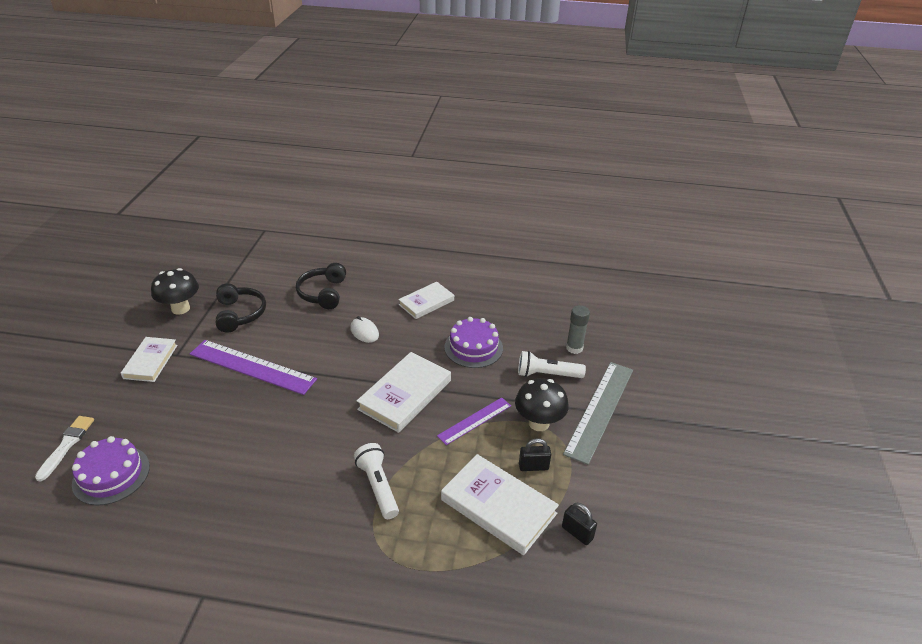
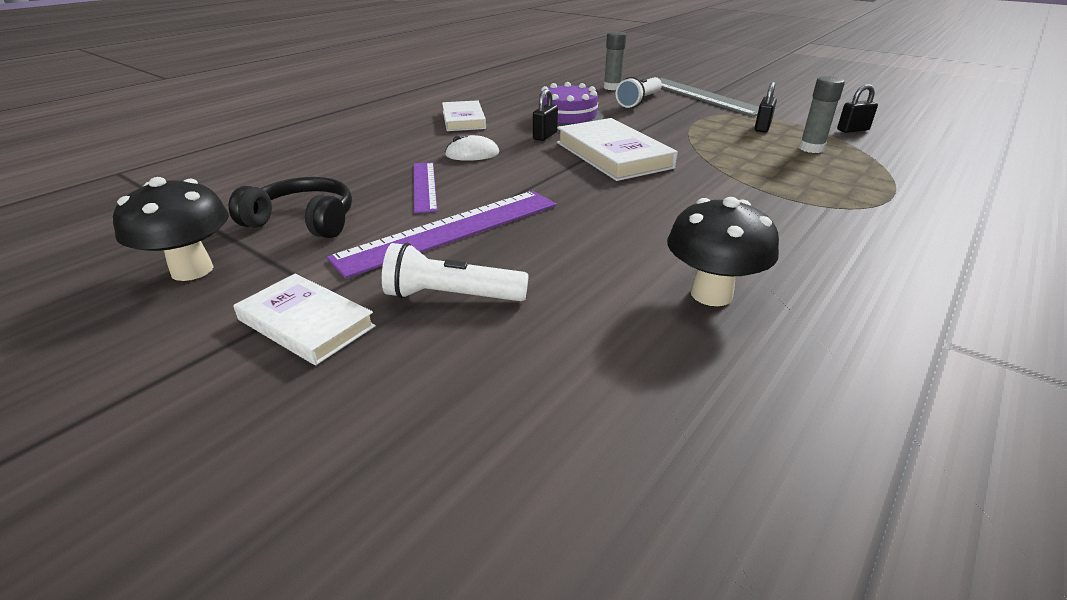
camera: 60 degrees left, 5 degrees down
white brush [35,416,94,482] -> none
purple cake [72,436,150,505] -> none
black headphones [296,263,346,309] -> none
white flashlight [354,443,399,519] -> white flashlight moved to [382,243,529,301]
purple ruler [437,397,511,445] -> purple ruler moved to [413,162,437,213]
white book [441,454,559,555] -> grey glue stick [799,76,845,153]
black mushroom [515,378,569,431] -> black mushroom moved to [667,197,779,306]
none -> black padlock [533,89,558,141]

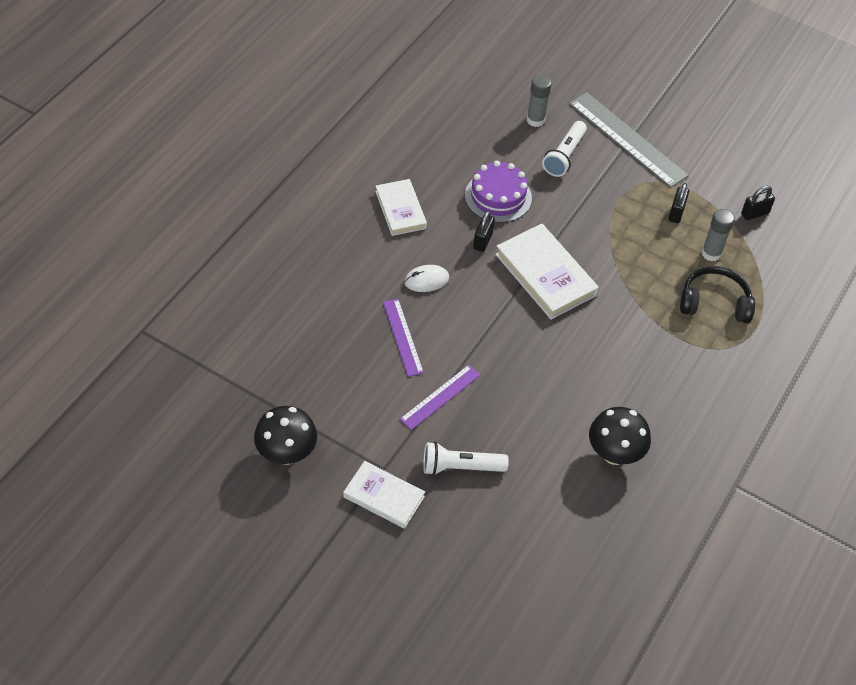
camera: 10 degrees left, 20 degrees up
black headphones [229,177,352,238] -> black headphones moved to [680,266,755,323]
purple ruler [327,191,556,279] -> purple ruler [400,365,480,430], size x0.58

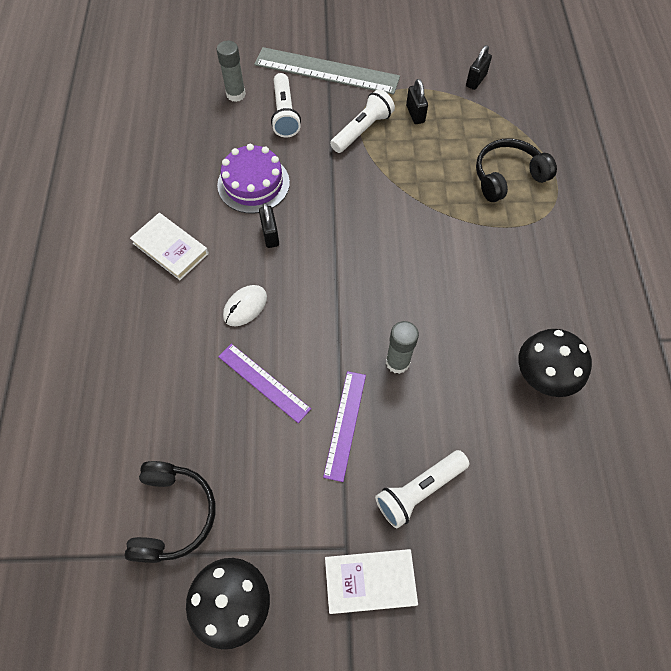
camera: 30 degrees left, 10 degrees up
white book [495,224,599,320] -> none
grey glue stick [701,209,735,261] -> grey glue stick moved to [386,321,419,374]
none -> black headphones [124,461,215,563]
none -> white flashlight [330,89,395,153]

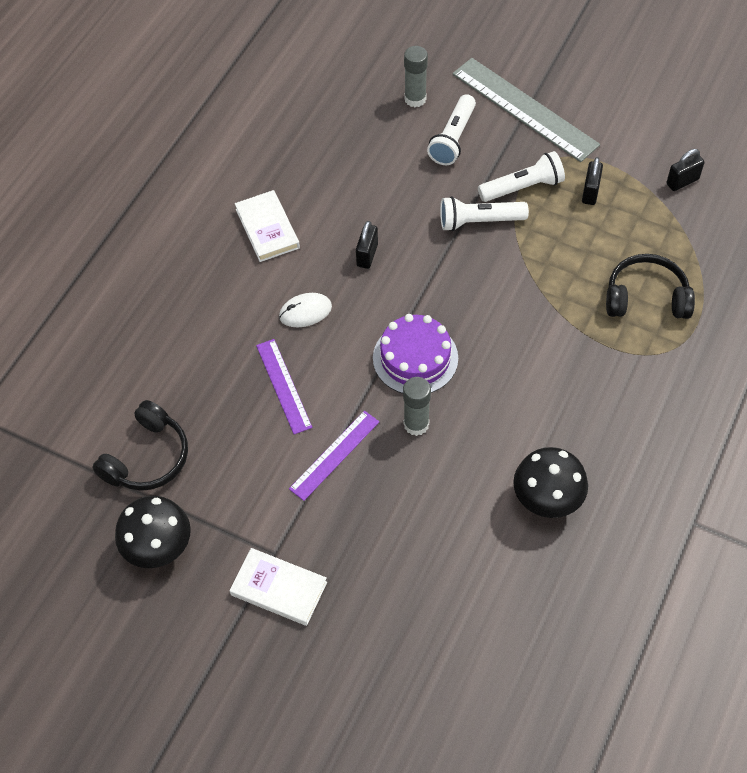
camera: 30 degrees right, 5 degrees down
purple cake [217,144,290,213] -> purple cake moved to [373,314,458,393]
white flashlight [375,450,470,528] -> white flashlight moved to [440,196,529,231]

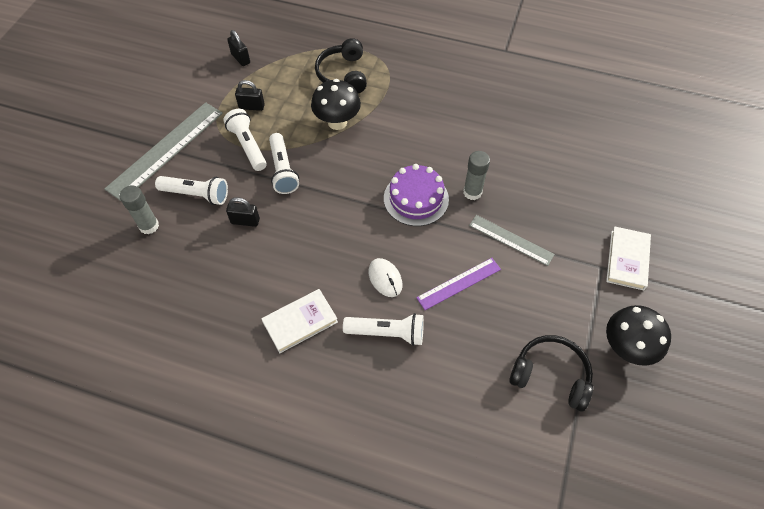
camera: 100 degrees left, 0 degrees up
purple ruler [289,411,379,501] -> grey ruler [469,215,555,266]
black padlock [356,221,378,269] -> black padlock moved to [226,197,260,227]
black mushroom [513,447,588,518] -> black mushroom moved to [311,79,361,130]
none -> white flashlight [343,313,424,346]

